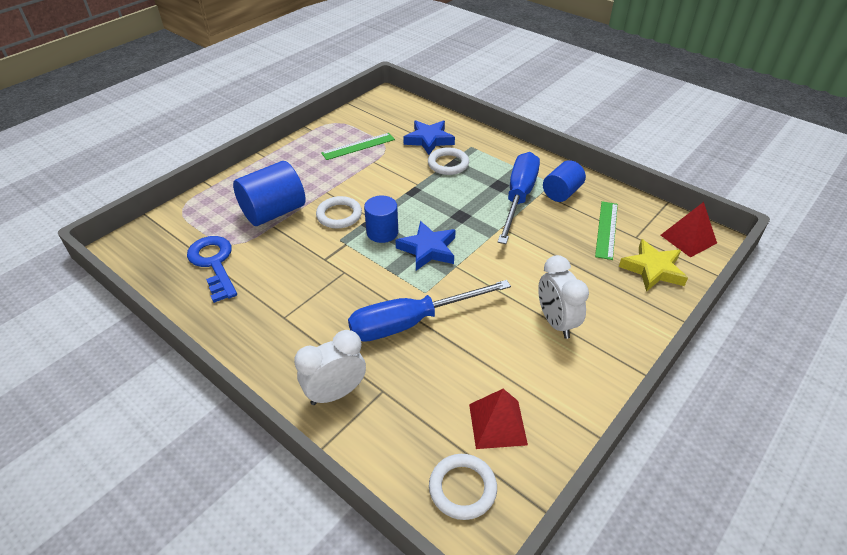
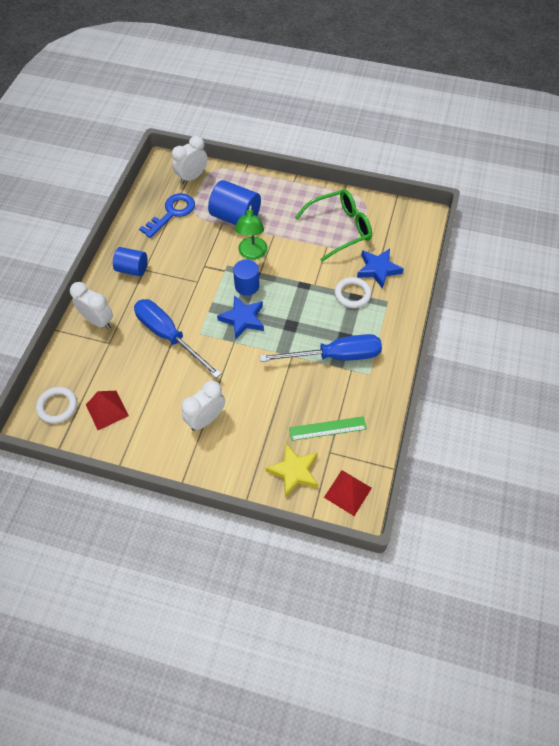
camera: 65 degrees right, 15 degrees up
white ring [316,196,362,229] -> green lamp [235,205,268,260]
green ruler [321,133,395,160] -> green glasses [295,189,372,262]
blue cylinder [543,160,586,202] -> blue cylinder moved to [113,247,147,276]
none -> white clock [172,136,208,184]

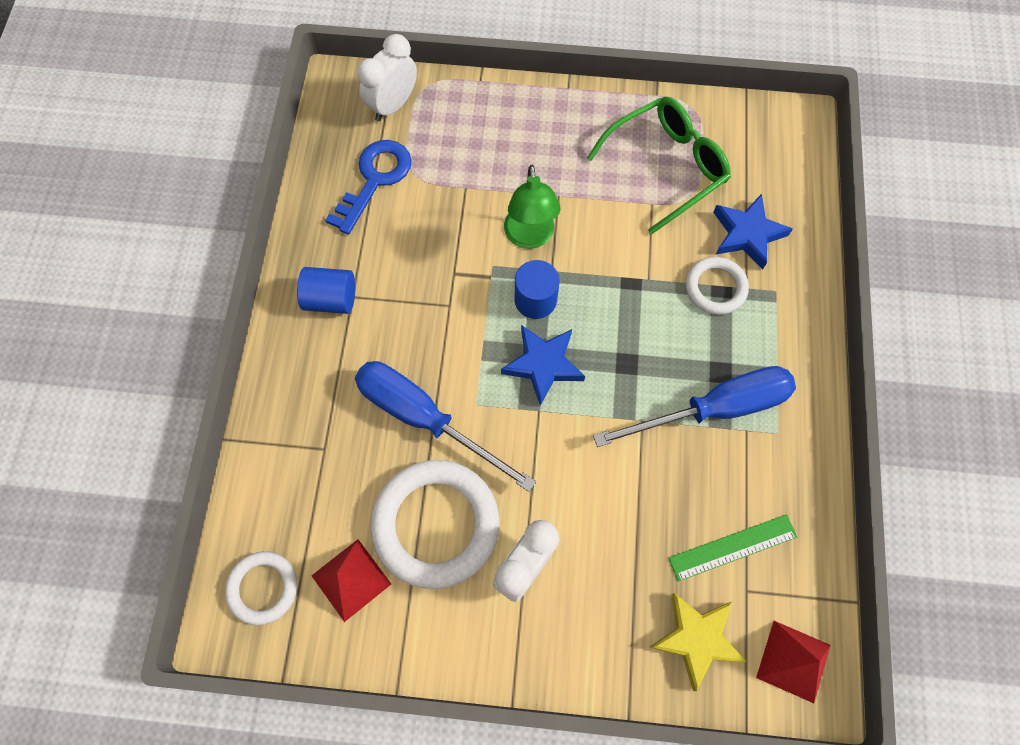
camera: 10 degrees left, 10 degrees up
white clock [70,282,113,329] -> none
blue cylinder [208,180,261,225] -> none
none -> white ring [371,460,499,589]

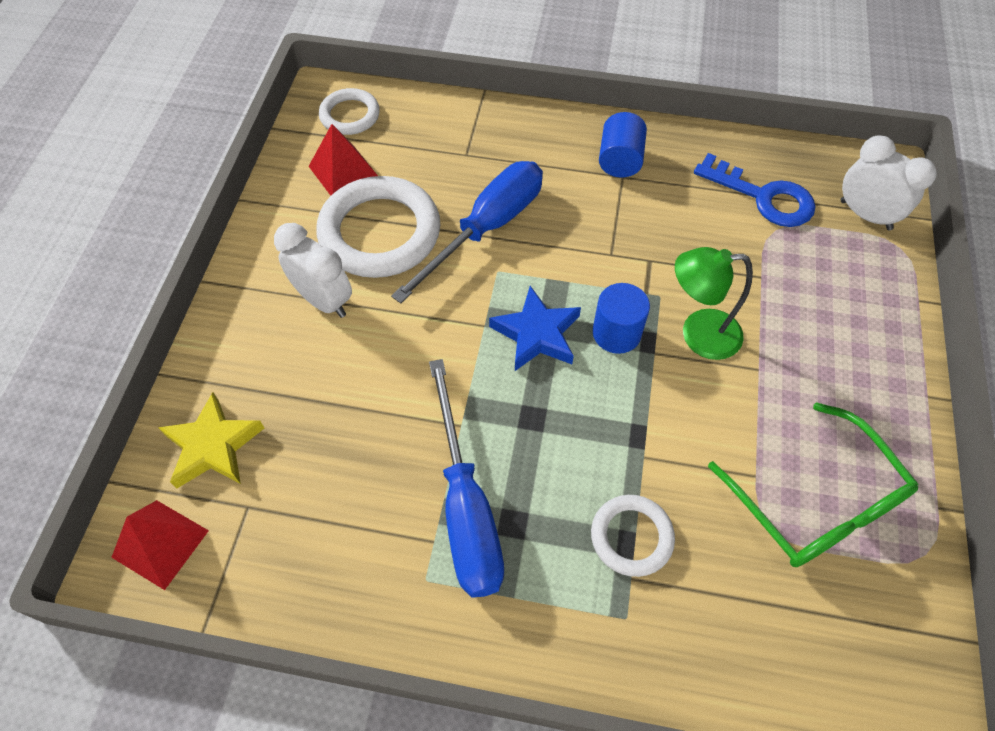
camera: 95 degrees right, 10 degrees down
green ruler [669,514,797,581] -> none
blue star [713,194,793,270] -> none

